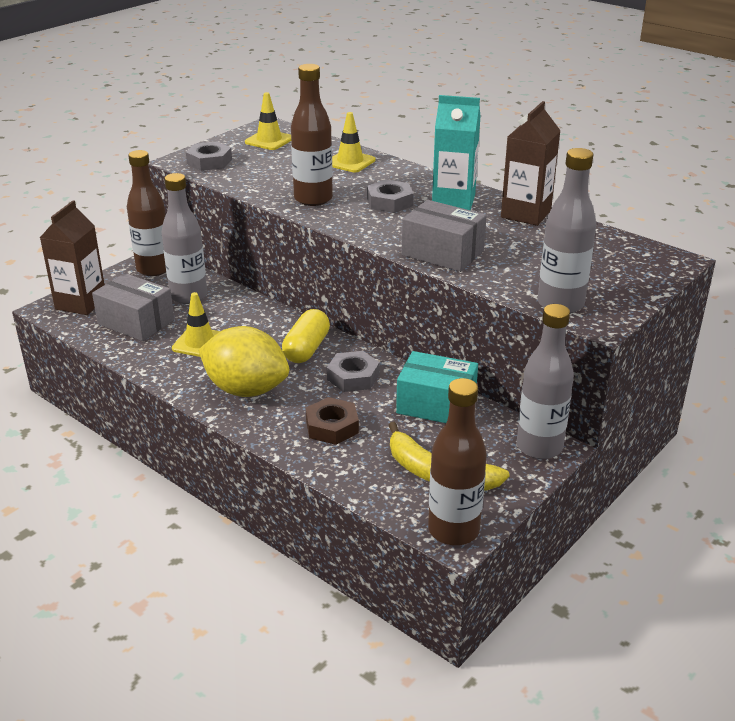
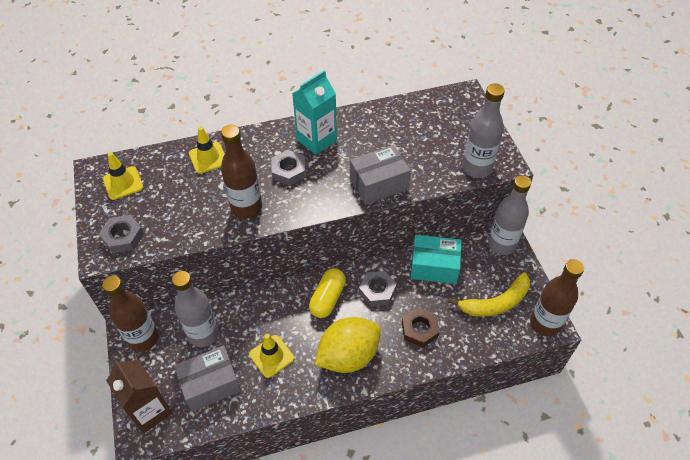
camera: 55 degrees left, 20 degrees up
yellow capsule [282,309,330,363] -> yellow capsule turned 60 degrees clockwise [309,268,346,318]
turquoise box [396,351,478,423] -> turquoise box turned 45 degrees clockwise [410,235,461,284]
brown carton [501,101,561,226] -> none

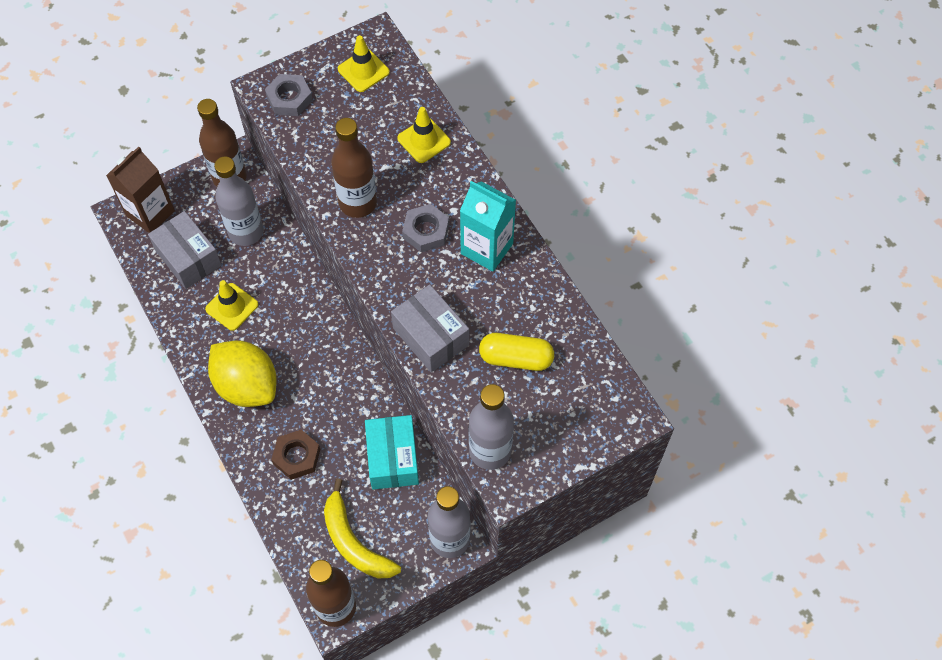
camera: 75 degrees right, 10 degrees up
yellow capsule [309,268,346,318] -> yellow capsule moved to [479,333,554,371]
grey nut [359,271,397,306] -> none

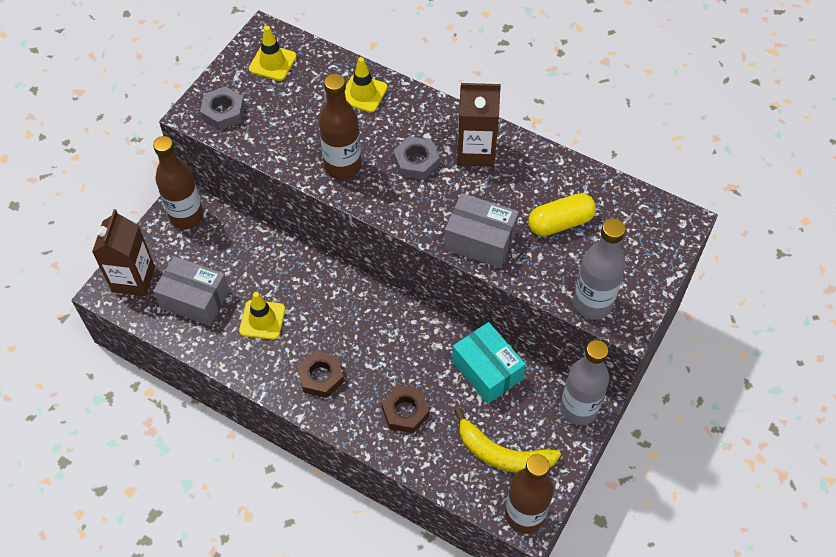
camera: 30 degrees left, 5 degrees down
yellow lemon [208,341,277,407] -> brown nut [297,351,344,398]
grey bottle [214,156,263,246] -> none
turquoise carton [460,181,516,271] -> brown carton [457,83,501,167]

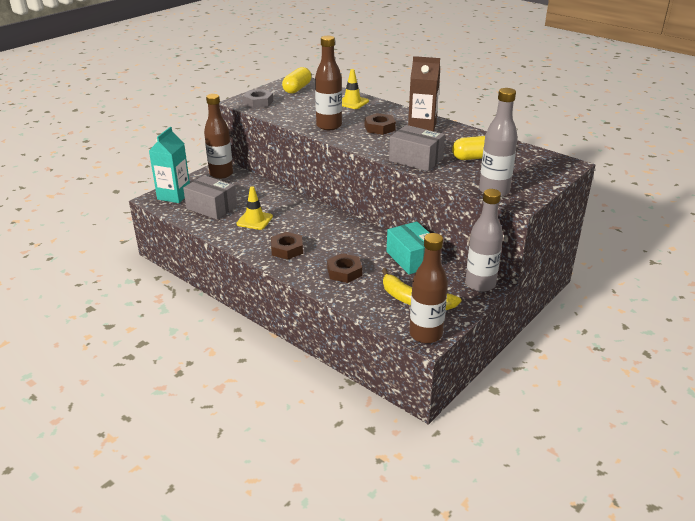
camera: 10 degrees right, 25 degrees down
brown carton [92,209,155,296] -> turquoise carton [149,127,190,203]
yellow traffic cone [249,26,297,81] -> yellow capsule [282,67,311,94]
grey nut [393,136,440,180] -> brown nut [365,113,396,135]

